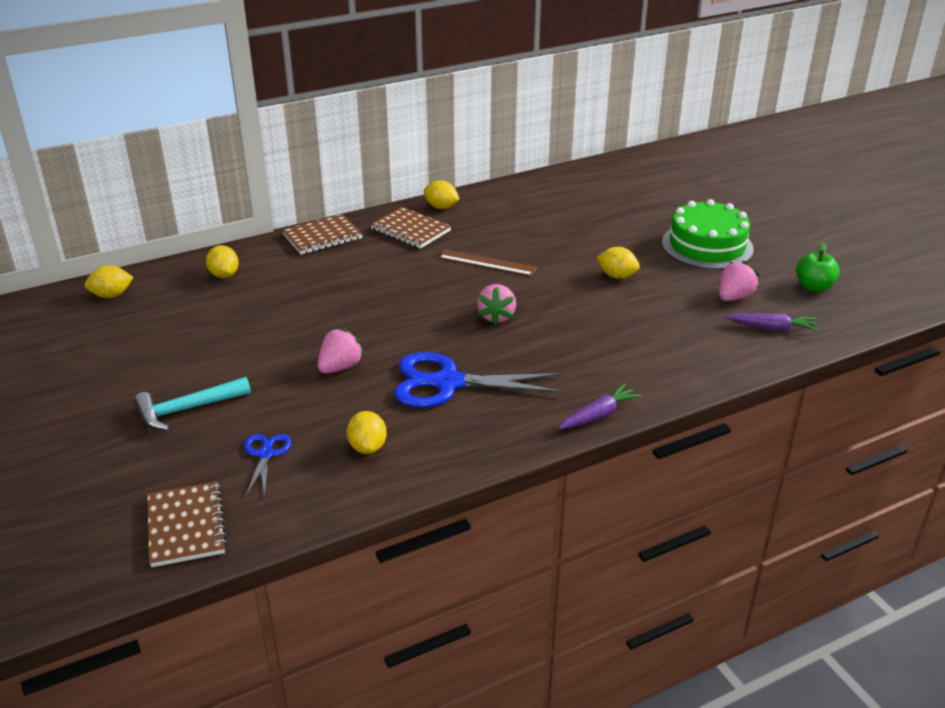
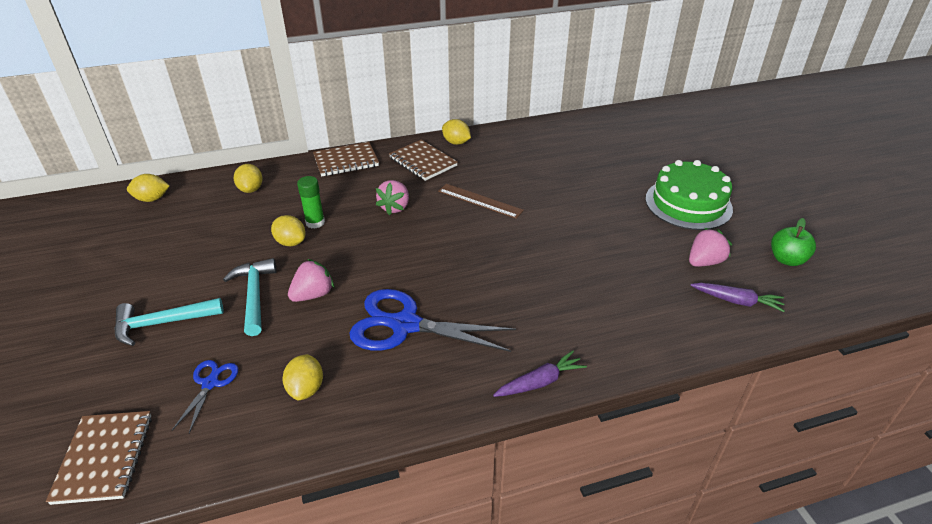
camera: 10 degrees right, 5 degrees up
pink strawberry [477,284,516,325] -> pink strawberry moved to [376,180,409,215]
yellow lemon [596,247,640,279] -> yellow lemon moved to [271,215,305,246]
none -> turquoise hammer [223,258,277,336]
none -> green glue stick [297,176,325,229]

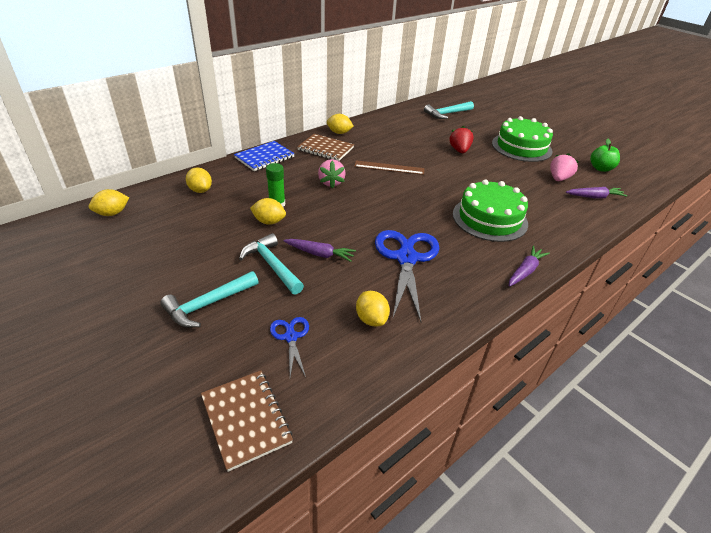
camera: 25 degrees left, 0 degrees up
pink strawberry [288,259,334,302] -> purple carrot [283,239,356,262]
brown notebook [313,142,379,177] -> blue notebook [234,141,295,171]
blue scissors [350,289,516,352] -> blue scissors turned 105 degrees clockwise [375,230,439,322]
none -> turquoise hammer [424,101,474,119]
none -> red strawberry [449,126,474,153]
none -> green cake [453,179,528,242]

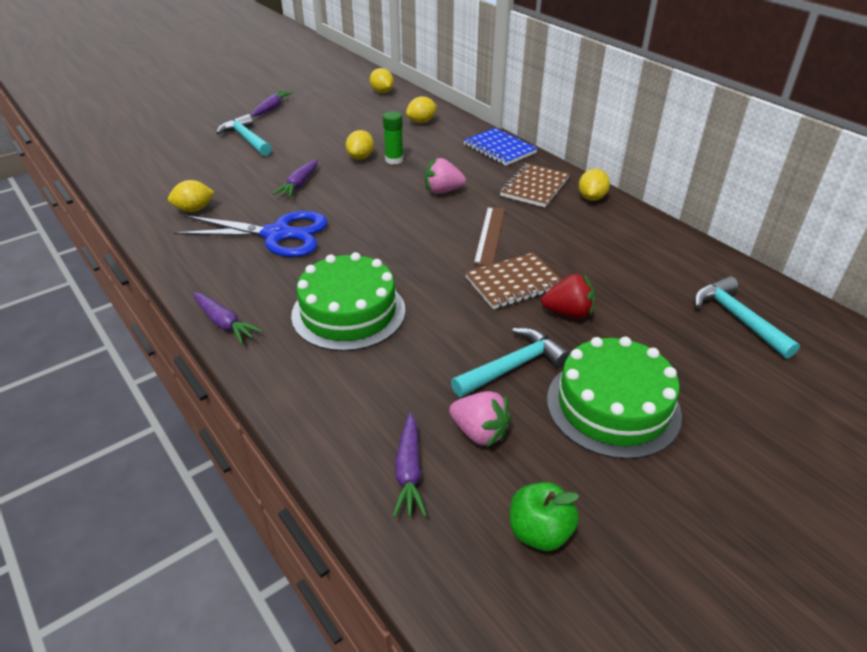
camera: 95 degrees right, 0 degrees up
brown notebook [201,370,293,472] -> brown notebook moved to [465,252,562,309]
turquoise hammer [239,233,304,295] -> turquoise hammer moved to [451,328,570,397]
blue scissors [270,317,309,377] -> none
none -> purple carrot [251,90,293,117]

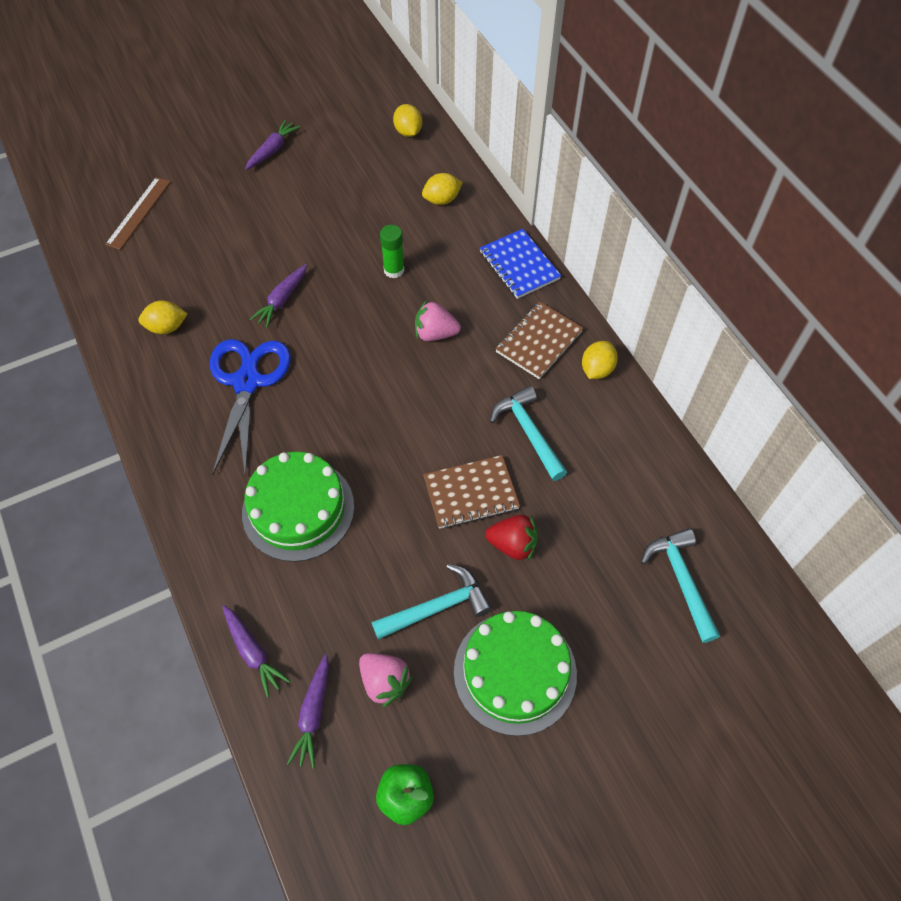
camera: 10 degrees right, 20 degrees up
blue scissors [174,211,328,257] -> blue scissors turned 105 degrees counterclockwise [210,339,291,477]
purple carrot [193,292,263,344] -> purple carrot moved to [222,605,290,698]
turquoise hammer [216,114,272,156] -> turquoise hammer moved to [490,386,567,481]
yellow lemon [346,130,374,160] -> none
brown ruler [474,207,505,266] -> brown ruler moved to [105,177,171,250]

